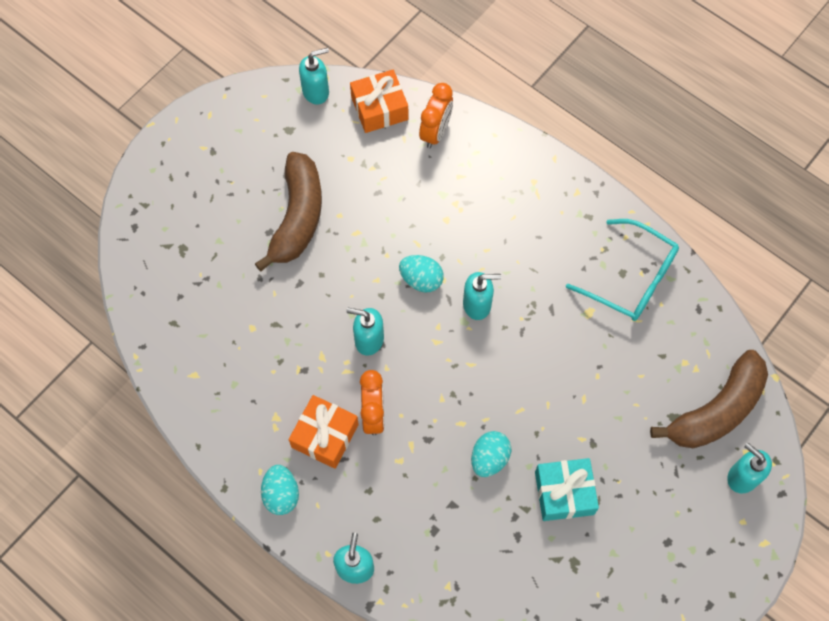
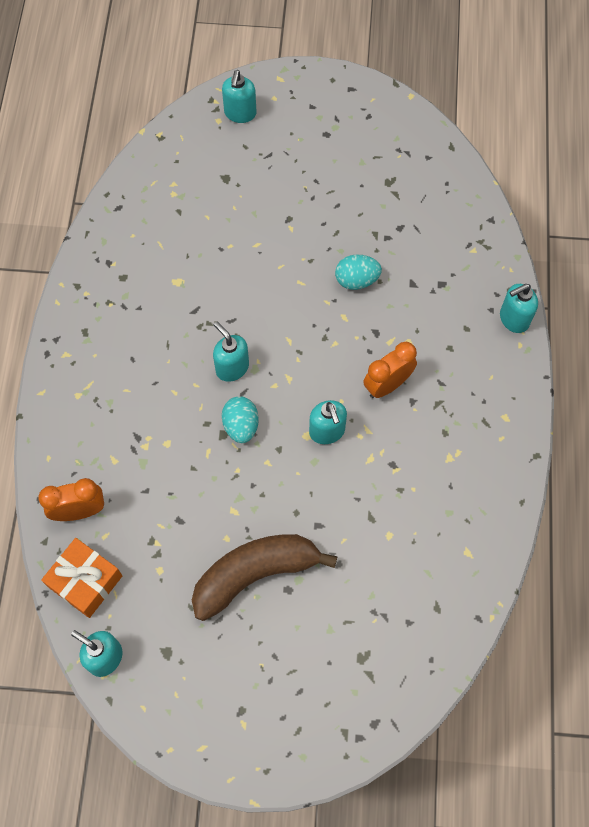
camera: 125 degrees left, 0 degrees up
turquoise egg [261,465,299,515] -> none
orange gift [289,395,359,469] -> none
turquoise gift [535,458,599,521] -> none
turquoise glasses [566,219,679,321] -> none
brown banana [650,350,768,448] -> none

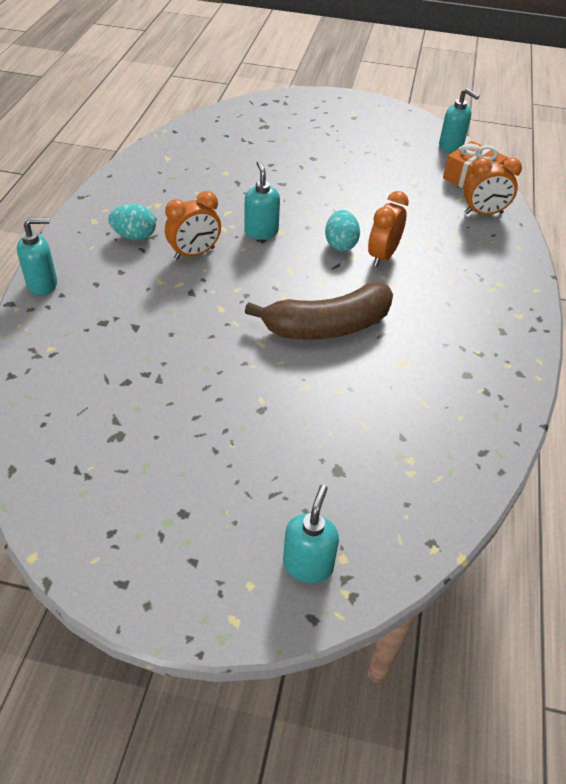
camera: 175 degrees left, 20 degrees down
brown banana [192,534,338,621] -> brown banana moved to [245,282,393,340]
turquoise soap dispenser [213,322,249,382] -> none
turquoise egg [335,254,382,290] -> turquoise egg moved to [109,204,156,240]
none -> orange clock [368,191,409,267]

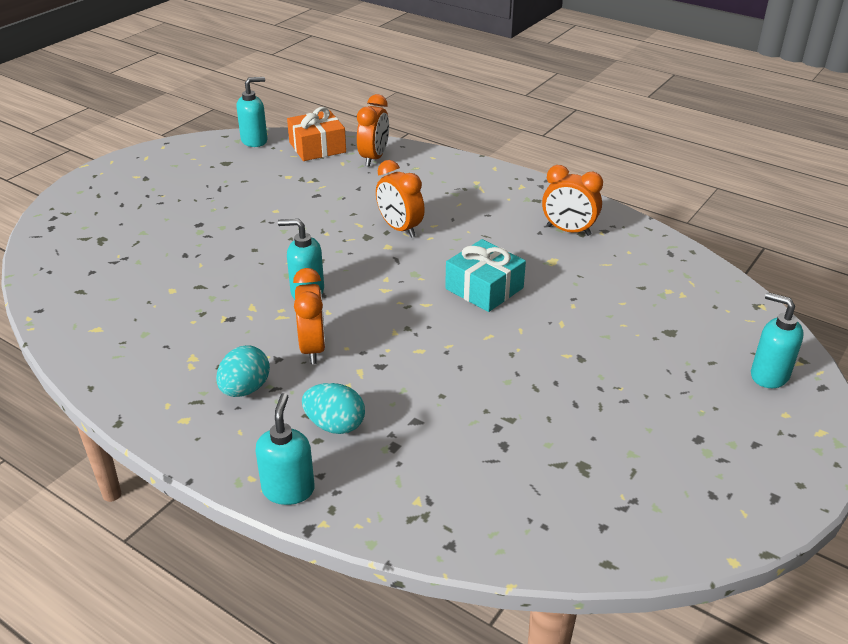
camera: 65 degrees left, 10 degrees down
brown banana [245,282,393,340] -> turquoise gift [445,239,526,312]
turquoise egg [325,210,360,251] -> turquoise egg moved to [302,383,365,434]
none -> orange clock [542,165,603,236]

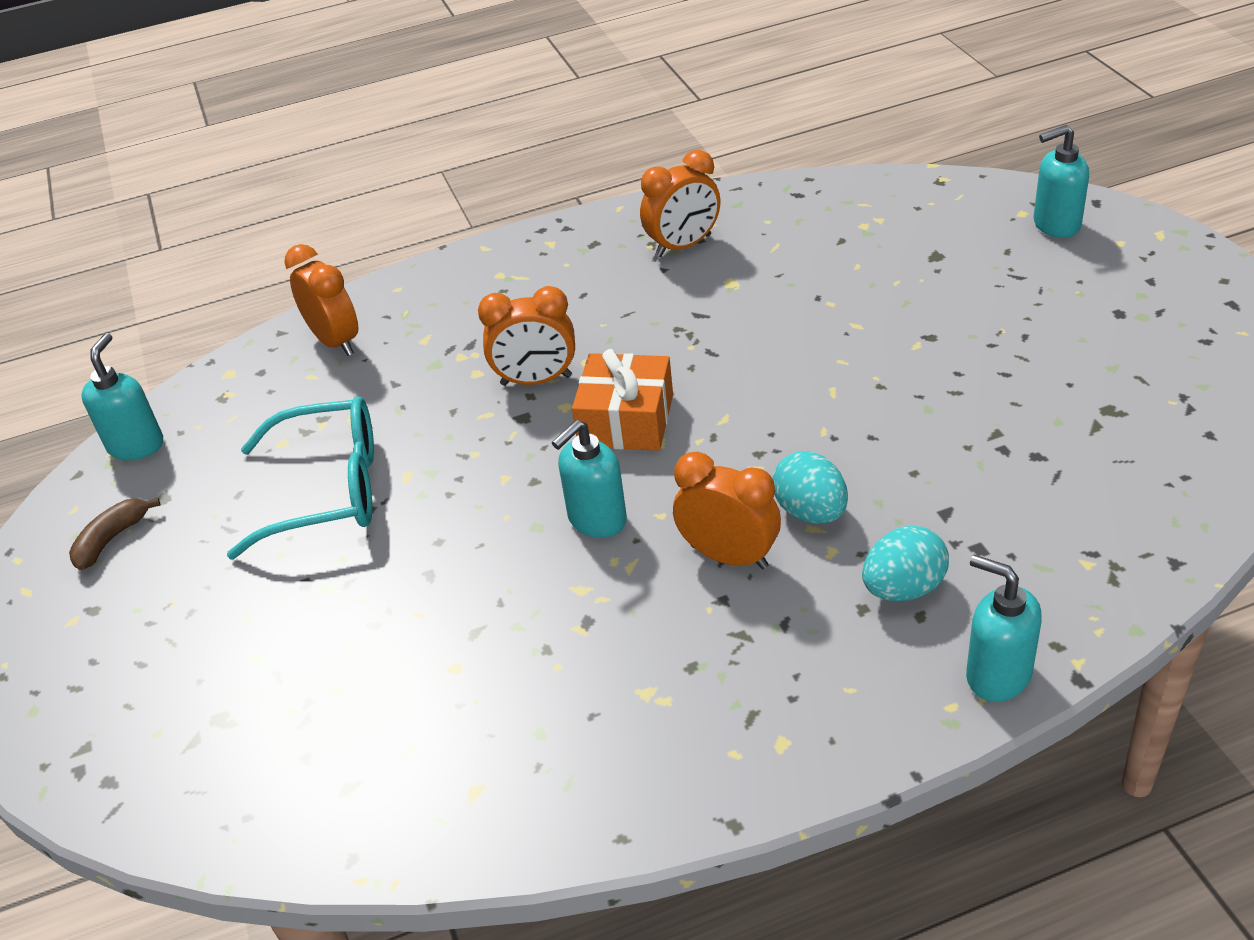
camera: 50 degrees left, 5 degrees up
turquoise egg [216,345,270,397] -> turquoise egg moved to [772,451,848,524]
orange gift [287,107,346,161] -> orange gift moved to [572,349,673,451]
turquoise gift [445,239,526,312] -> none
none -> brown banana [69,498,160,570]
none -> turquoise glasses [227,396,374,559]

